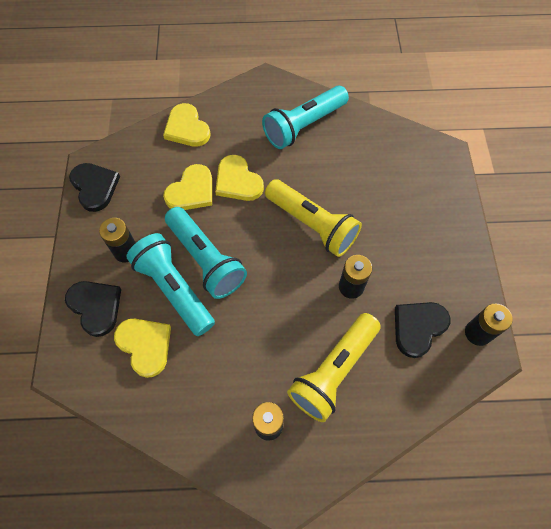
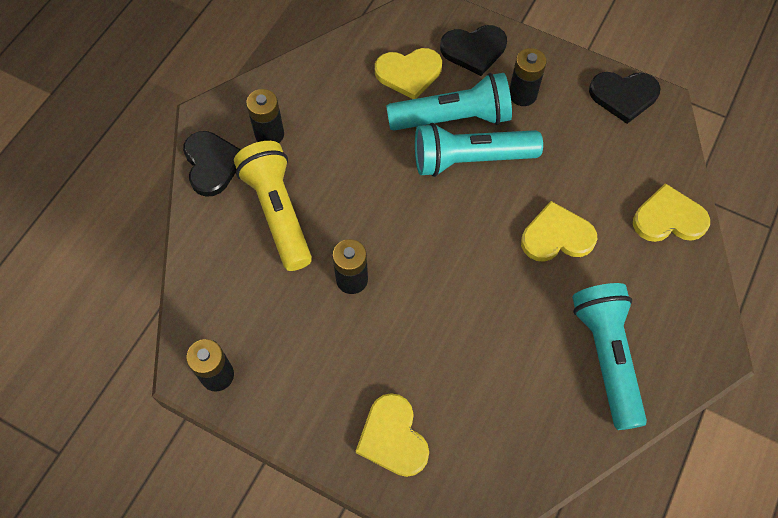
camera: 120 degrees right, 0 degrees up
yellow heart [163,164,212,210] -> yellow heart moved to [356,393,429,477]
yellow flashlight [265,179,362,257] -> none
black heart [395,302,451,358] -> black heart moved to [183,131,241,197]

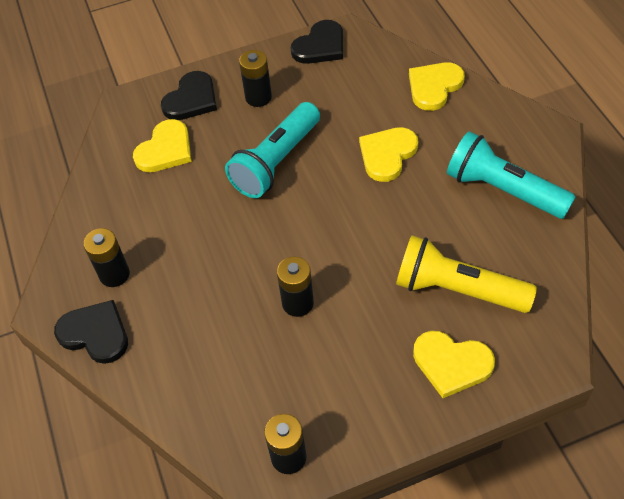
camera: 45 degrees left, 10 degrees down
yellow flashlight [234,141,312,271] -> yellow flashlight moved to [396,235,537,313]
turquoise flashlight [386,73,512,131] -> none

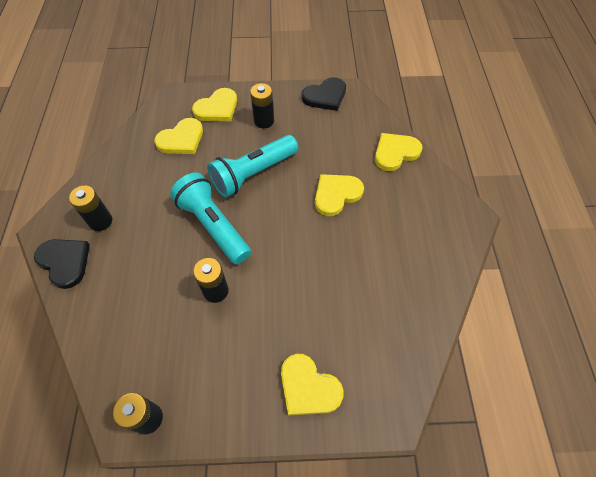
camera: 15 degrees right, 5 degrees up
black heart [161,71,217,120] -> yellow heart [192,88,237,121]
yellow flashlight [396,235,537,313] -> none
turquoise flashlight [447,131,576,219] -> turquoise flashlight moved to [170,172,251,264]

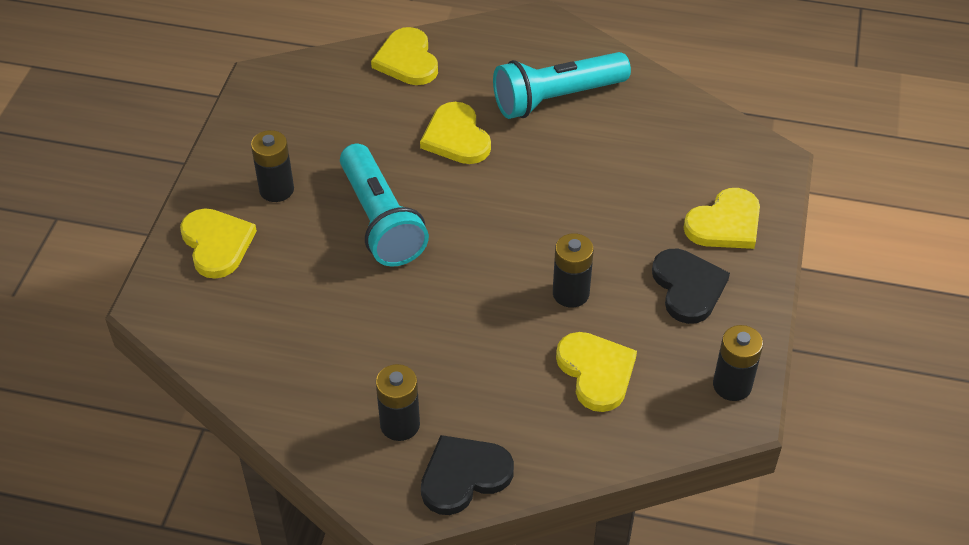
camera: 75 degrees left, 10 degrees down
yellow heart [154,118,203,154] -> yellow heart moved to [556,332,637,412]
turquoise flashlight [170,172,251,264] -> turquoise flashlight moved to [493,52,631,119]
black heart [302,77,346,111] -> black heart moved to [652,249,730,324]

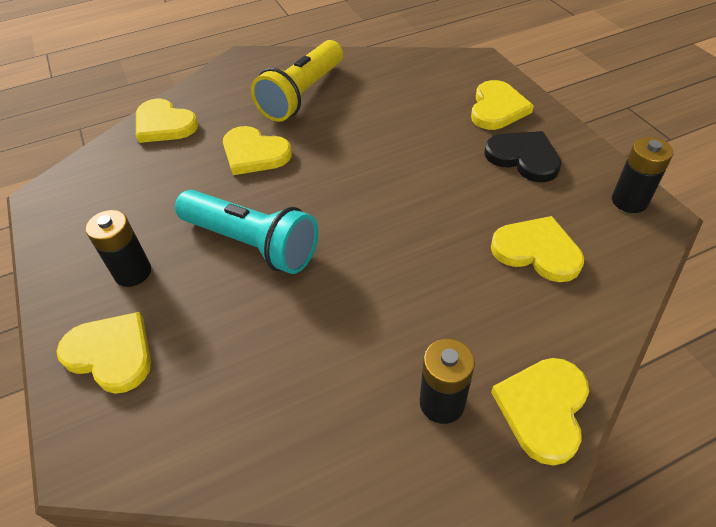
camera: 35 degrees left, 0 degrees up
black heart [421,435,514,515] -> yellow heart [491,358,589,466]
turquoise flashlight [493,52,631,119] -> yellow flashlight [251,40,343,122]
black battery [553,233,594,308] -> none

